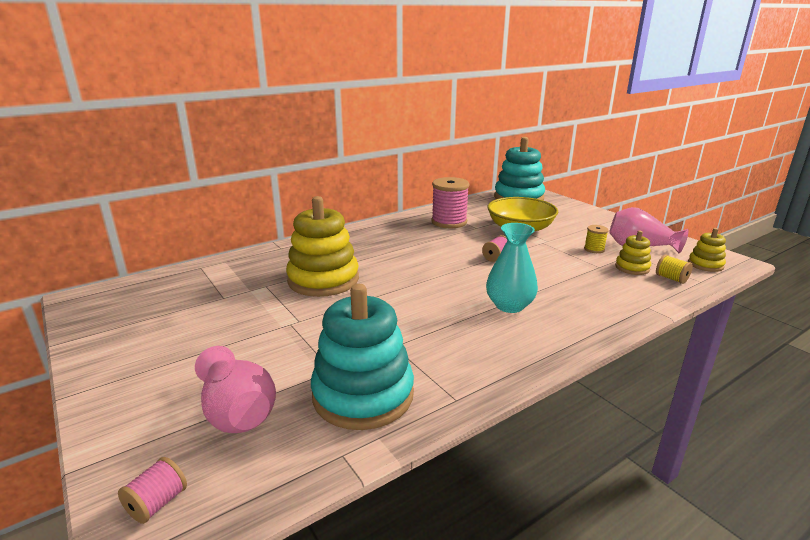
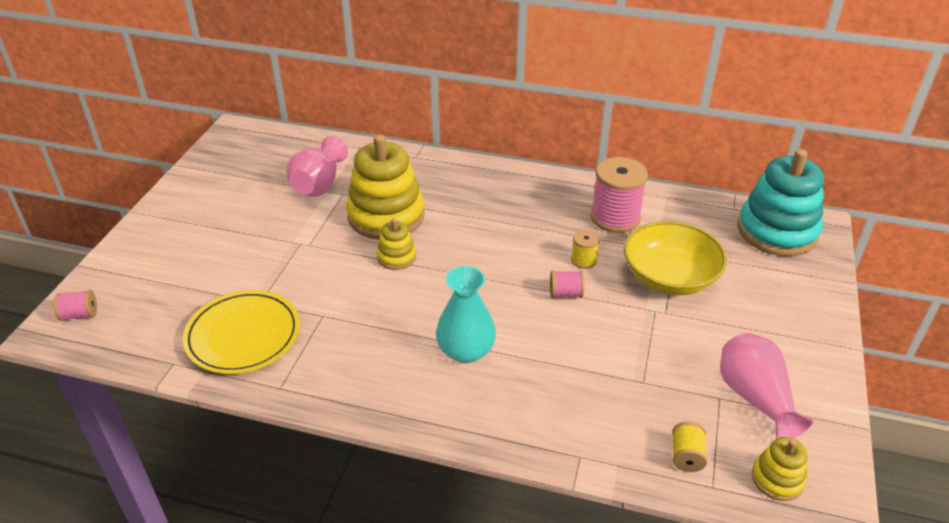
camera: 50 degrees right, 15 degrees up
pink vase [195,346,276,433] -> pink vase moved to [287,136,348,197]
turquoise stacking toy [311,284,414,430] -> yellow plate [183,290,300,374]
yellow spool [584,225,609,253] -> yellow spool moved to [571,230,600,269]
yellow stacking toy [615,231,651,275] -> yellow stacking toy moved to [377,219,416,270]

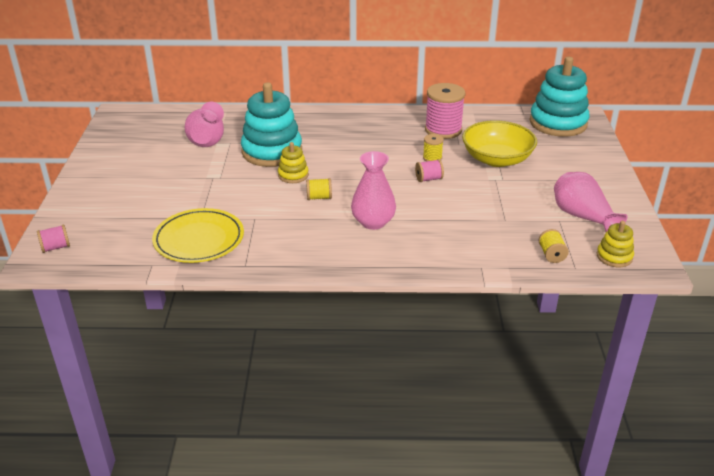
camera: 15 degrees left, 5 degrees down
yellow stacking toy [346,134,424,240] -> turquoise stacking toy [241,82,302,167]
turquoise vase [436,266,496,363] -> pink vase [351,151,396,230]
none -> yellow spool [306,178,332,200]

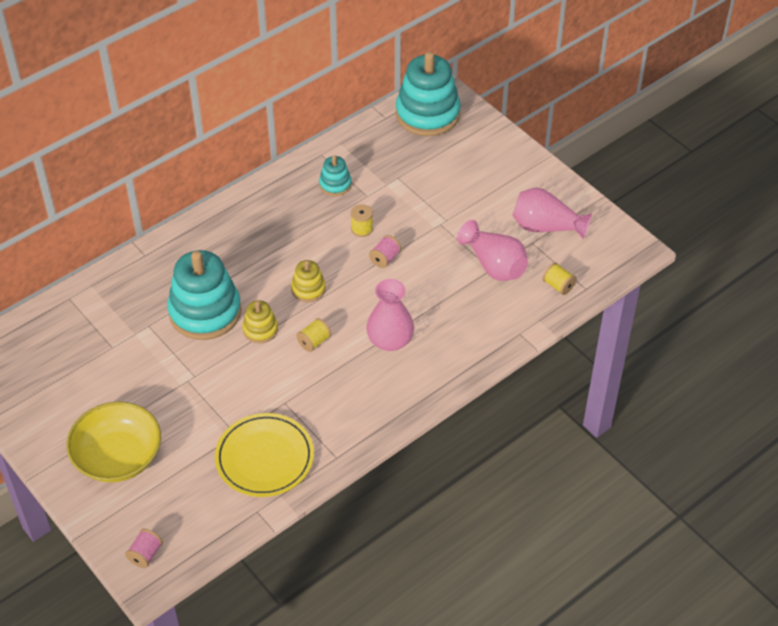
camera: 40 degrees left, 15 degrees up
pink vase [185,102,224,147] -> pink vase moved to [457,220,528,281]
pink spool [425,83,466,139] -> turquoise stacking toy [319,155,352,196]
yellow bowl [462,121,537,167] -> yellow bowl moved to [66,402,161,483]
yellow stacking toy [597,221,634,267] -> yellow stacking toy moved to [291,260,326,302]

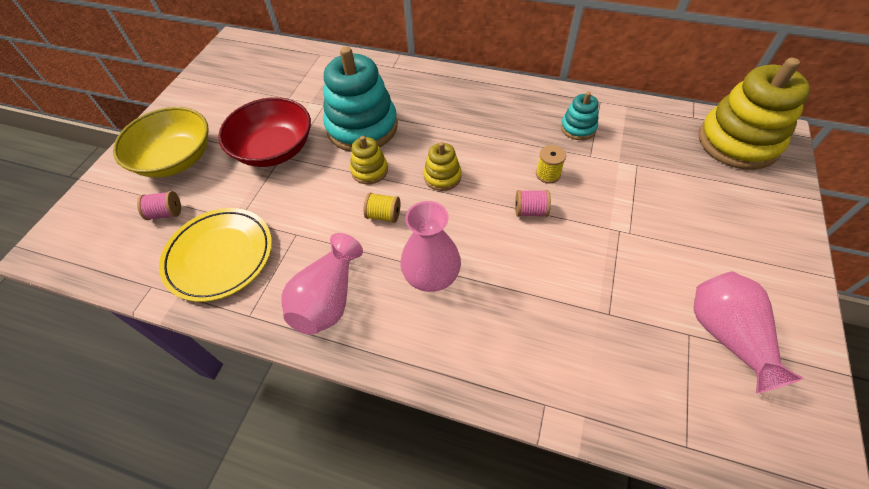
camera: 60 degrees right, 5 degrees up
pink spool [125,529,163,568] -> pink spool moved to [137,191,181,220]
turquoise stacking toy [396,52,461,136] -> yellow stacking toy [699,58,810,170]
pink vase [457,220,528,281] -> pink vase moved to [281,233,363,335]
yellow spool [542,263,577,295] -> none
none -> red bowl [218,97,311,167]

